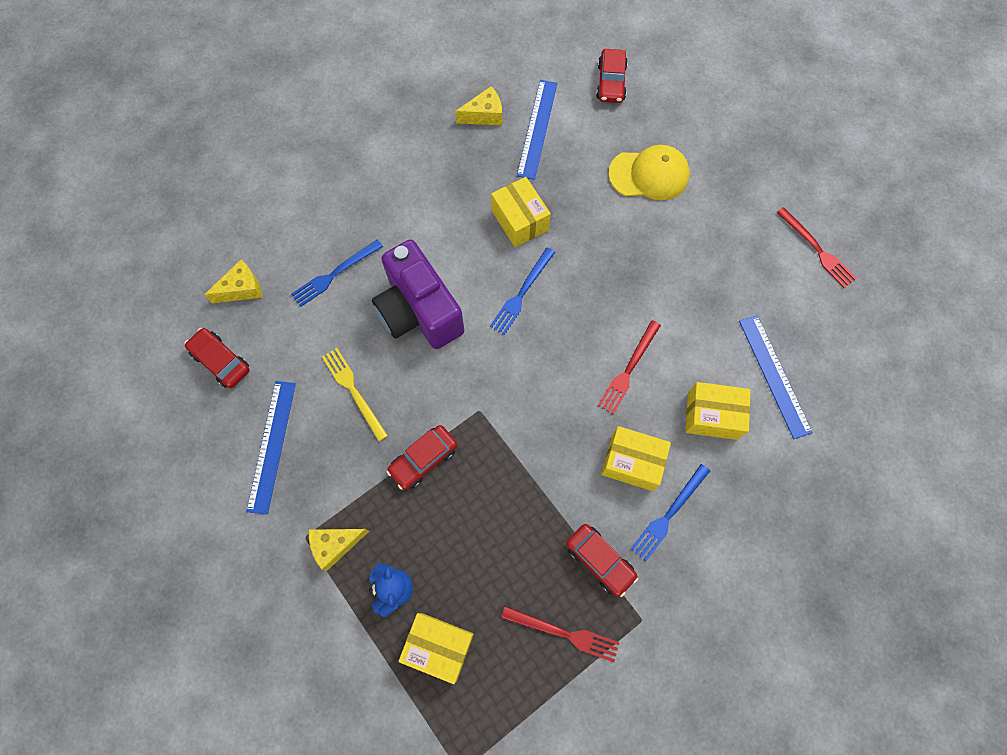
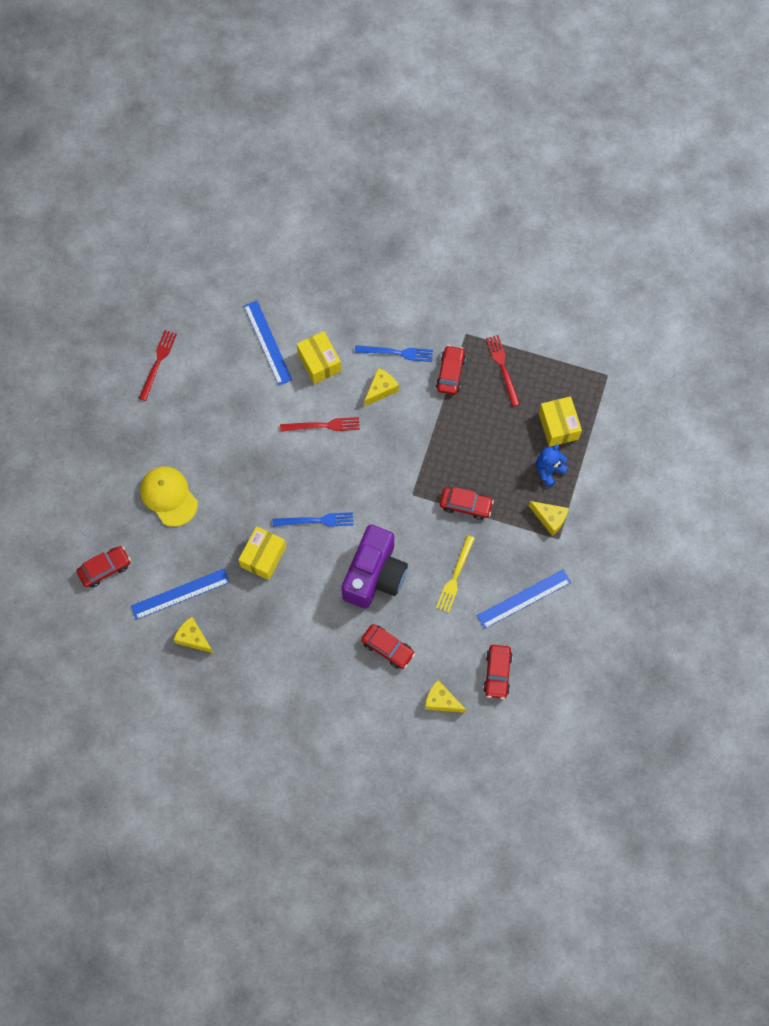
camera: 125 degrees left, 0 degrees up
blue fork [291,239,383,307] -> red car [361,624,415,669]
yellow box [601,426,671,491] -> yellow cheese [364,368,399,406]
blue ruler [739,315,813,439] -> blue ruler turned 60 degrees counterclockwise [244,301,292,385]

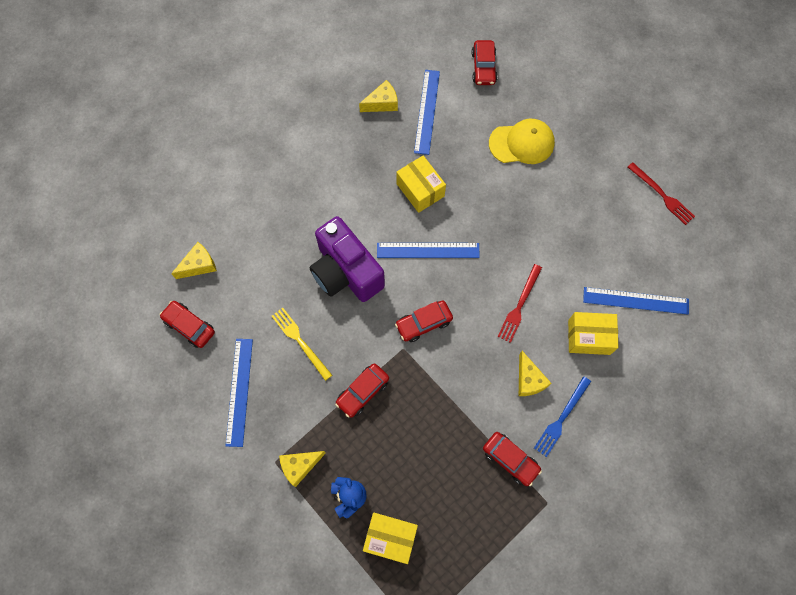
camera: 120 degrees right, 0 degrees up
blue fork [272,512,354,527] -> blue ruler [377,243,480,258]
red car [361,624,415,669] -> red car moved to [395,300,453,342]
red fork [486,335,520,406] -> none

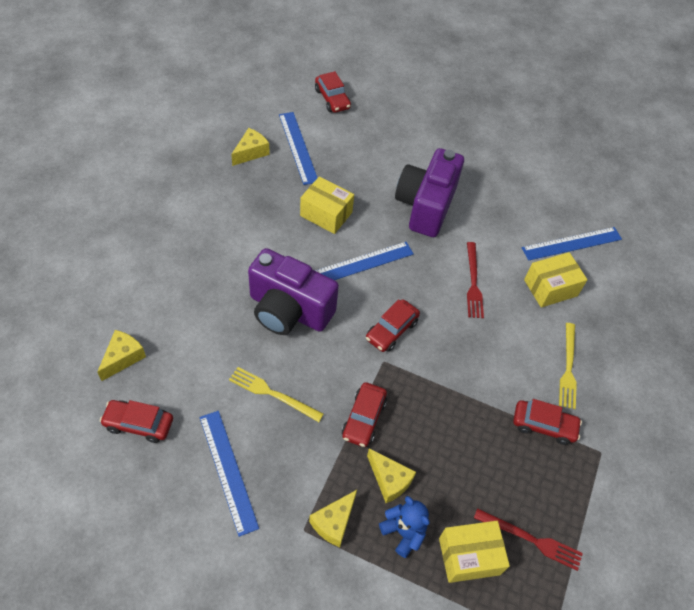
camera: 30 degrees left, 15 degrees down
yellow cap [489,119,555,164] -> none
yellow cheese [519,351,551,396] -> yellow cheese moved to [367,448,416,503]
blue fork [534,376,591,457] -> yellow fork [559,323,577,409]
red fork [628,162,695,225] -> red fork moved to [474,508,583,571]
none -> purple camera [395,148,464,237]

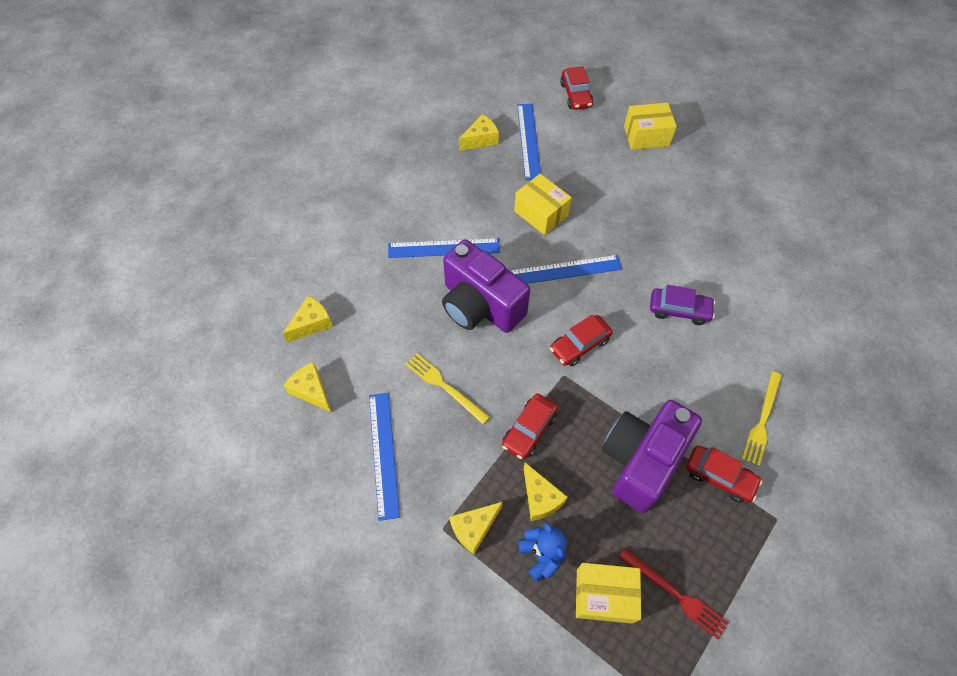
camera: 20 degrees right, 5 degrees up
red car [100,400,173,443] -> yellow cheese [284,362,331,412]
purple camera [395,148,464,237] -> purple camera moved to [602,400,702,513]
red fork [467,242,484,318] -> purple car [650,285,715,325]
blue ruler [522,227,622,261] -> blue ruler moved to [388,238,500,258]
yellow box [524,252,588,308] -> yellow box moved to [624,103,677,150]

